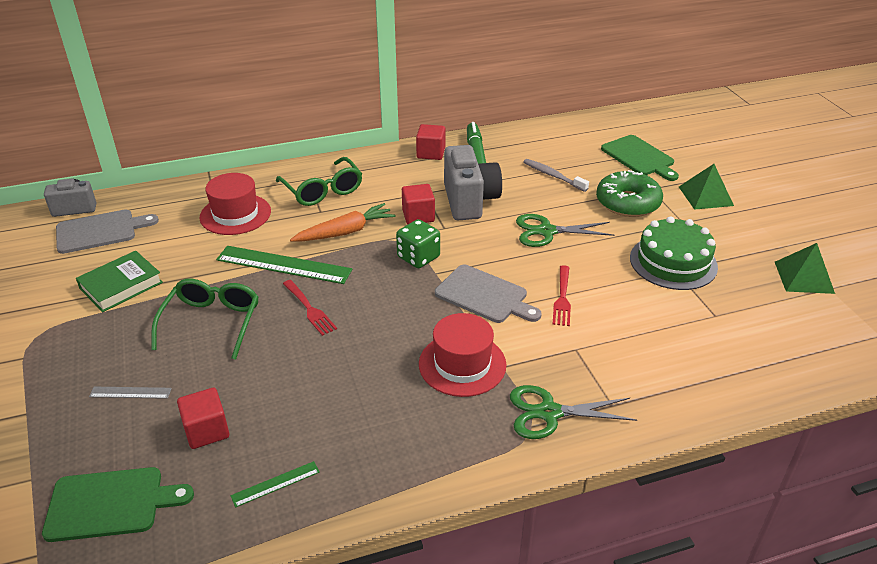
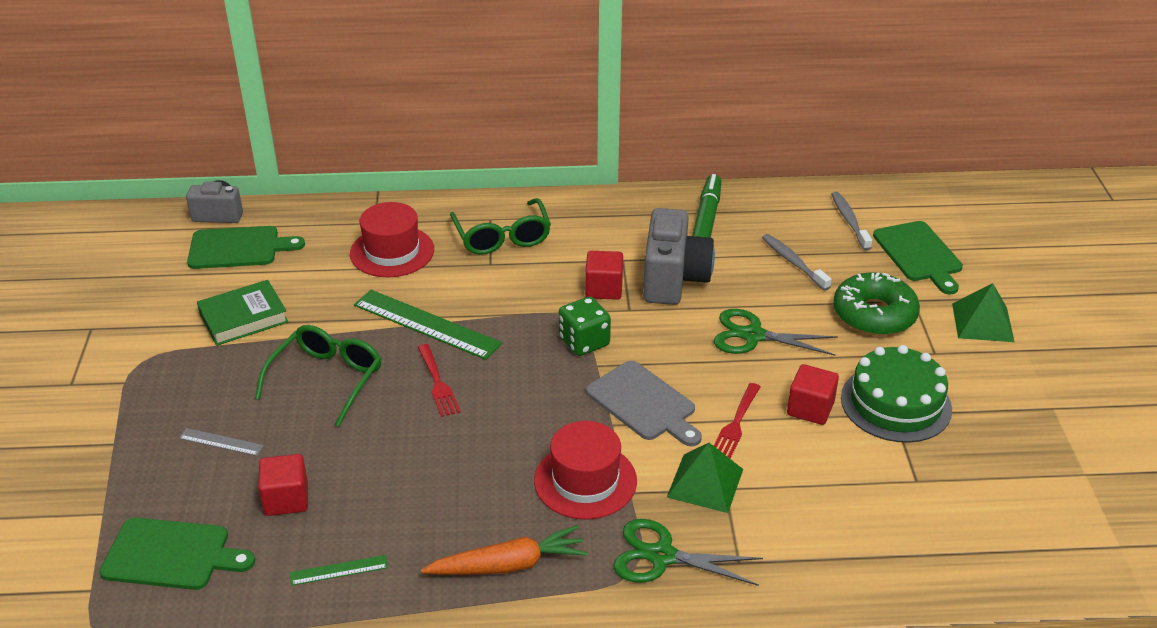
camera: 15 degrees right, 0 degrees up
grey cutting board [56,209,159,254] -> green cutting board [187,226,305,269]
orange carrot [290,203,396,242] -> orange carrot moved to [421,525,588,575]
red cube [416,124,445,160] -> red cube moved to [787,364,839,425]
green pyramid [775,243,835,294] -> green pyramid moved to [667,443,743,513]
none -> grey toothbrush [831,192,872,251]

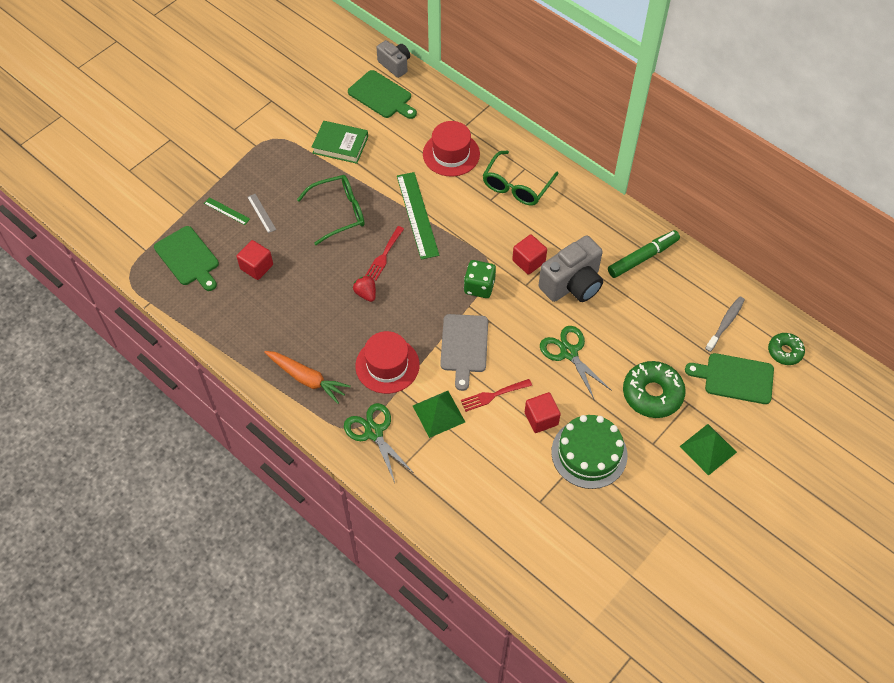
camera: 45 degrees right, 20 degrees up
green ruler [290,555,388,586] -> green ruler moved to [204,197,250,225]
grey toothbrush [762,234,832,291] -> none
green cutting board [873,221,963,294] -> green cutting board turned 75 degrees clockwise [685,353,774,404]
none -> red strawberry [353,275,376,302]
none -> green donut [768,333,805,365]

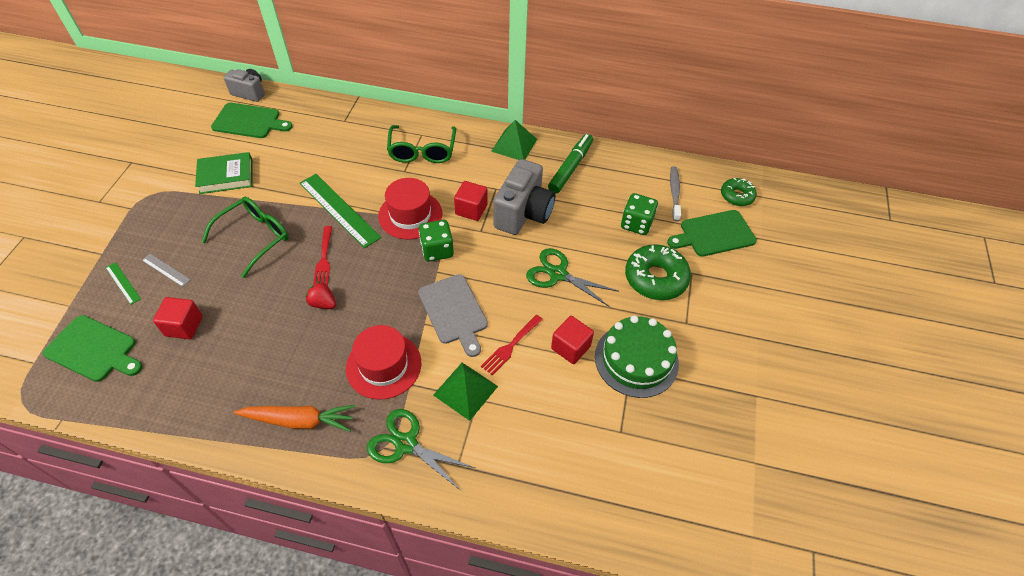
camera: 30 degrees left, 5 degrees down
green ruler [204,197,250,225] -> green ruler turned 45 degrees clockwise [105,262,141,305]
red hat [423,121,480,177] -> red hat moved to [378,178,442,239]
green pyramid [679,424,737,476] -> green pyramid moved to [491,120,537,160]
none -> green dice [621,193,658,235]

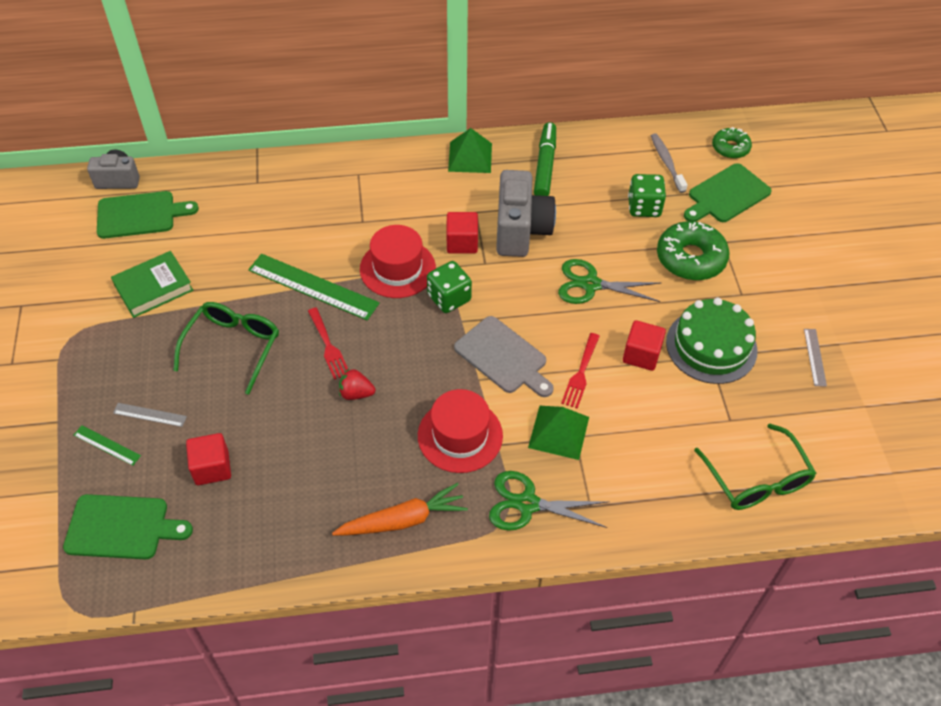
camera: 20 degrees left, 0 degrees up
green glasses [387,125,456,163] -> green glasses moved to [694,424,816,510]
none -> grey ruler [804,329,827,387]

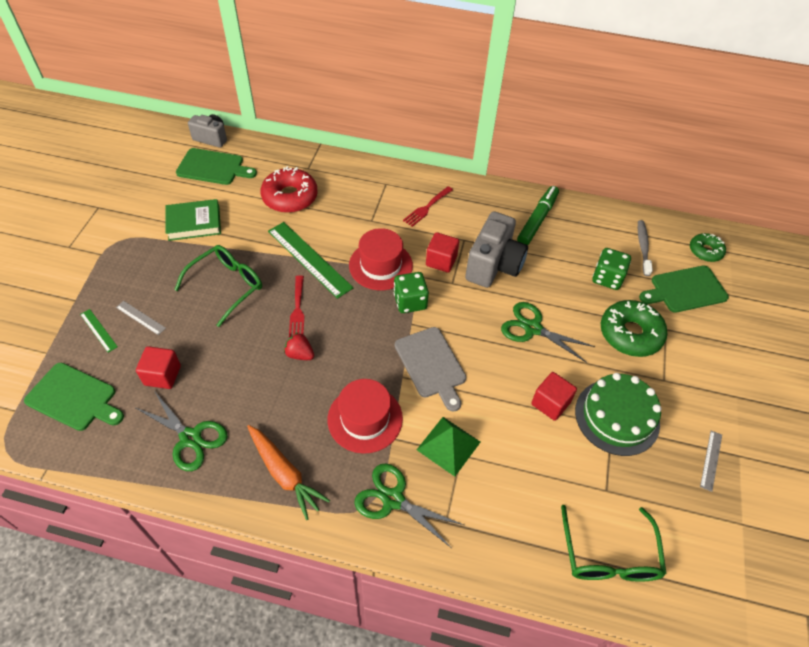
camera: 20 degrees right, 0 degrees up
orange carrot [332,483,468,536] -> orange carrot turned 45 degrees clockwise [247,425,330,520]
green pyramid [448,128,492,173] -> none
red fork [561,333,600,409] -> red fork moved to [403,186,453,227]
none -> green scissors [134,391,228,471]
none -> red donut [260,166,318,213]

